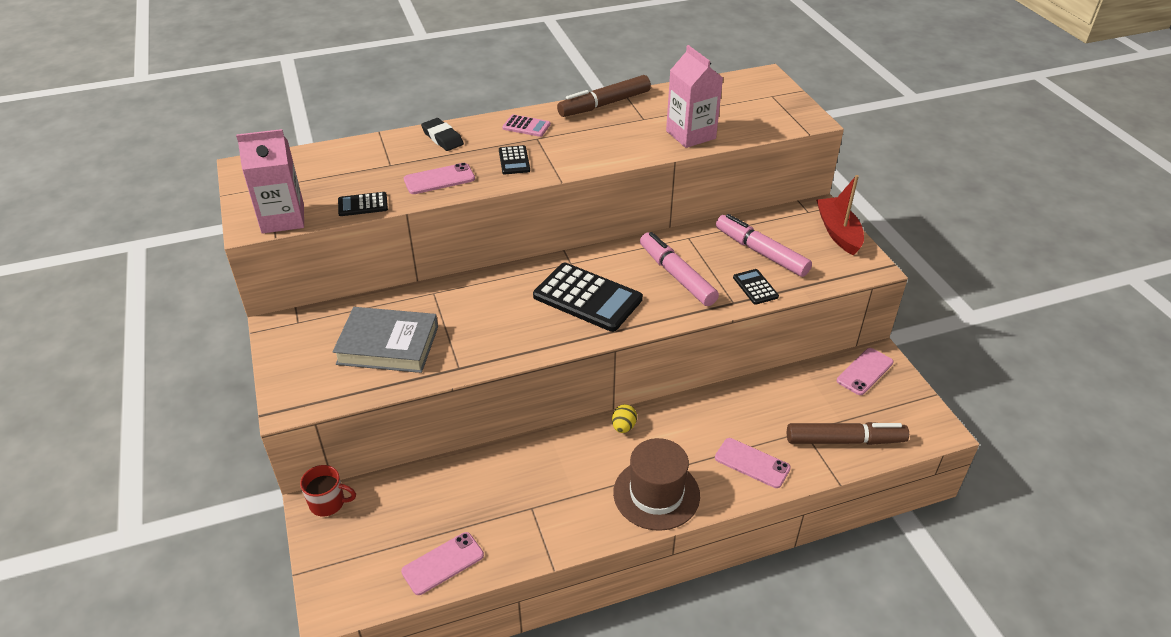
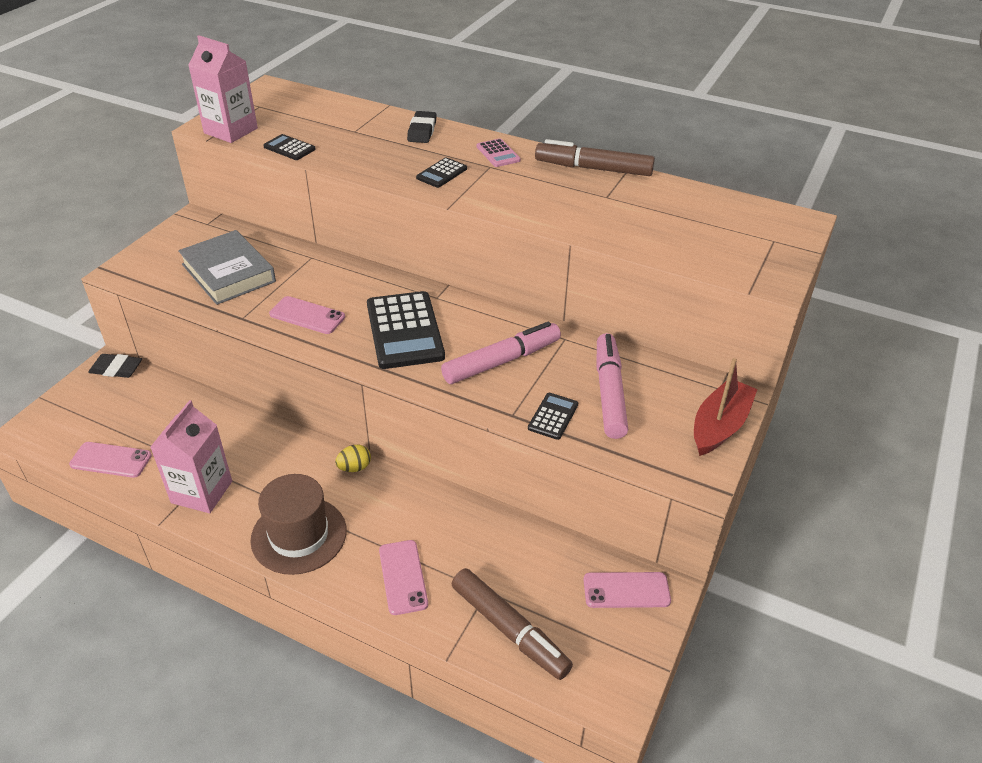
camera: 45 degrees right, 0 degrees up
red mug [300,465,356,516] -> black eraser [88,354,142,378]
pink phone [404,163,475,194] -> pink phone moved to [269,296,345,334]
pink marker [640,232,719,306] -> pink marker turned 45 degrees clockwise [441,322,561,384]
pink carton [666,45,723,148] -> pink carton moved to [150,400,232,513]

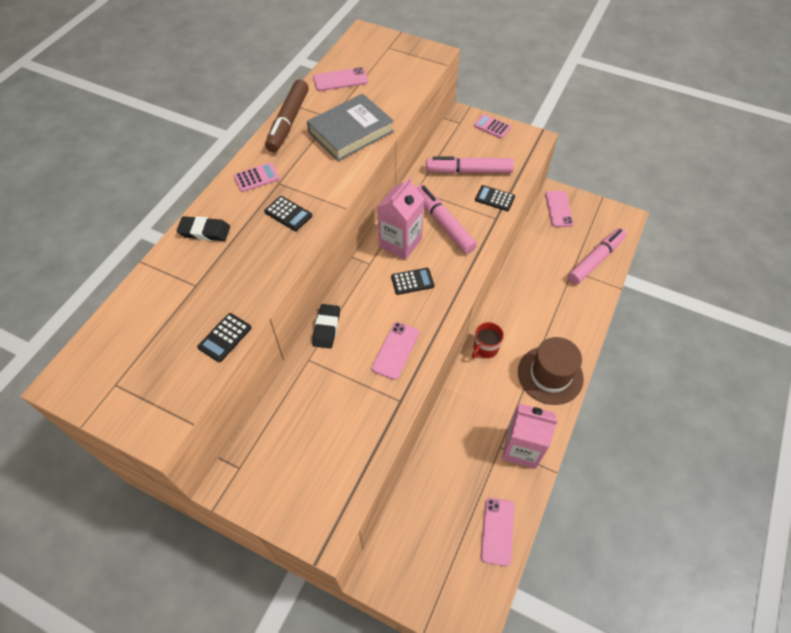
camera: 90 degrees left, 15 degrees up
black eraser [88,354,142,378] -> black eraser moved to [312,304,340,348]
grey book [178,230,276,305] -> grey book moved to [307,94,394,161]
pink carton [188,35,258,143] -> pink carton moved to [377,177,425,260]
yellow egg [335,445,371,472] -> red mug [472,322,504,358]
black calculator [367,291,445,369] -> black calculator [391,268,434,295], size x0.48
pink phone [379,540,428,615] -> pink phone moved to [313,67,368,91]
brown marker [452,568,573,680] -> pink marker [568,228,626,285]
red boat [694,358,758,456] -> pink calculator [474,114,511,139]

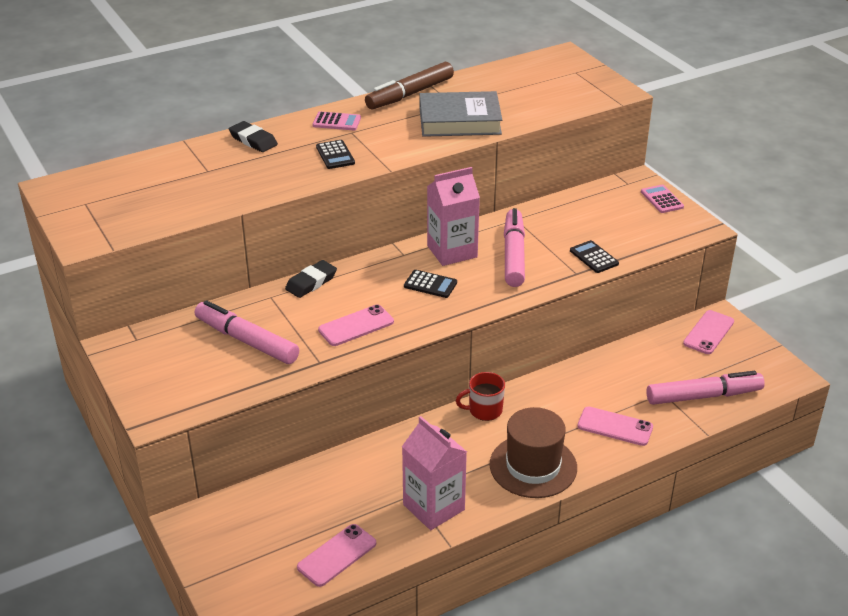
camera: 35 degrees right, 20 degrees down
black calculator [197,313,252,362] -> none
pink phone [313,67,368,91] -> pink phone moved to [577,406,653,446]
pink marker [426,156,514,174] -> pink marker moved to [195,300,299,364]

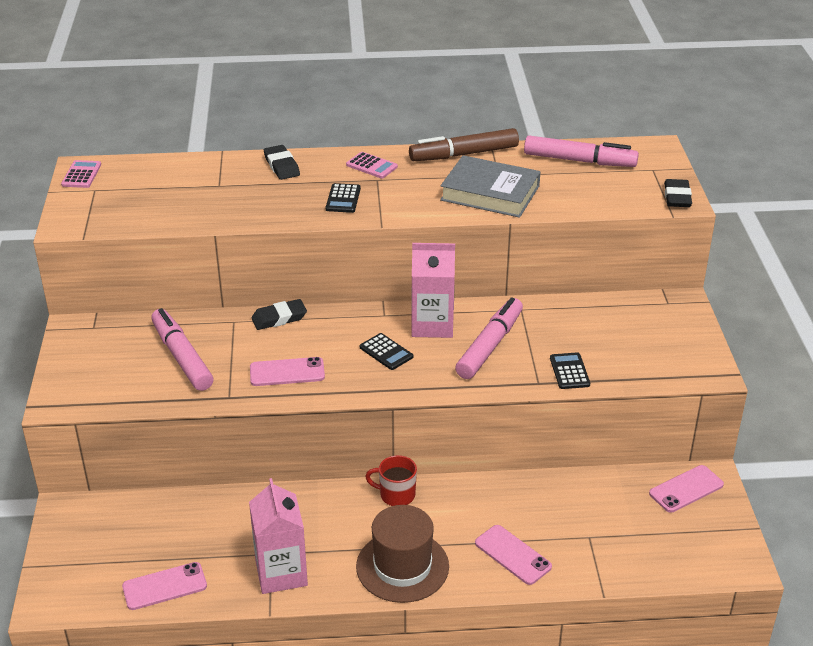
camera: 25 degrees right, 0 degrees up
pink calculator [641,185,684,213] -> pink calculator moved to [61,160,101,188]
pink marker [646,371,765,405] -> pink marker moved to [524,136,639,167]
none -> black eraser [664,179,692,207]

